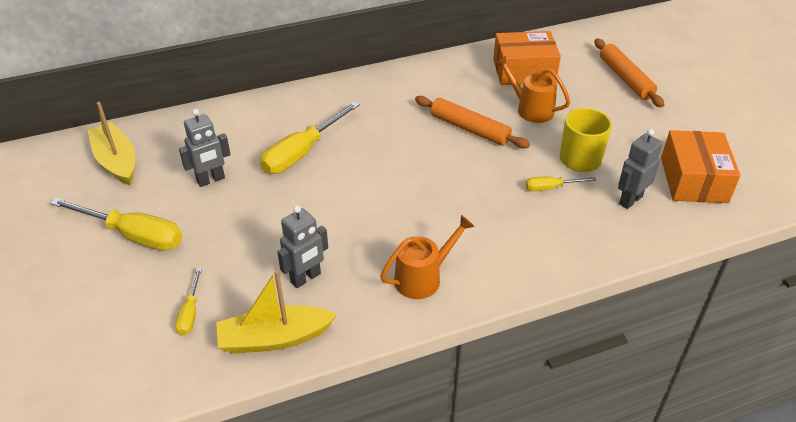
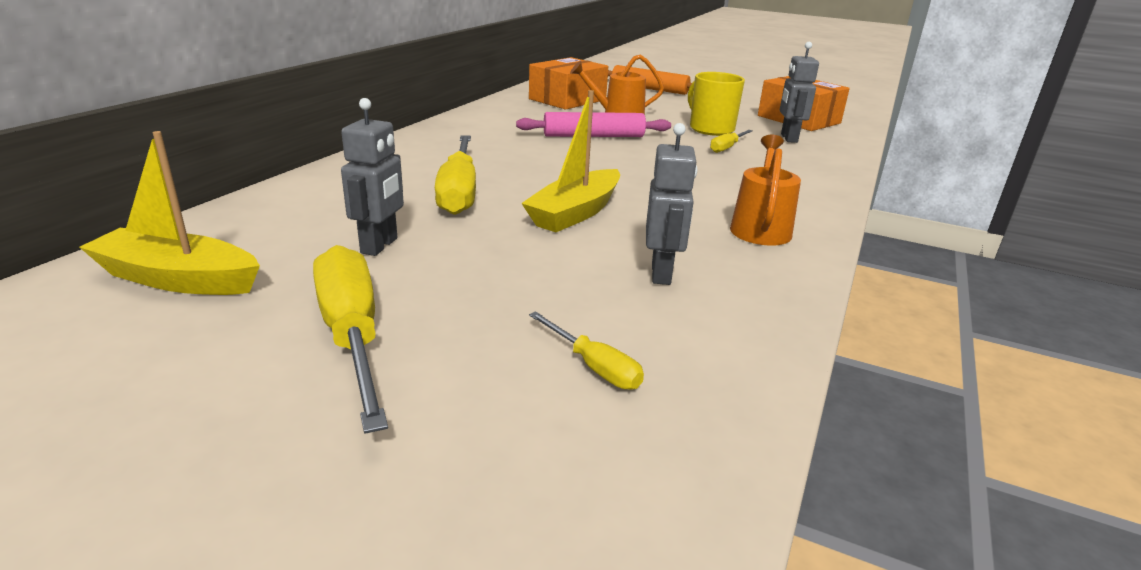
camera: 45 degrees left, 15 degrees down
yellow screwdriver [50,198,182,251] -> yellow screwdriver turned 90 degrees counterclockwise [313,245,388,434]
yellow boat [216,270,337,354] -> yellow boat moved to [521,90,620,232]
orange rolling pin [415,96,530,149] -> pink rolling pin [516,112,671,137]

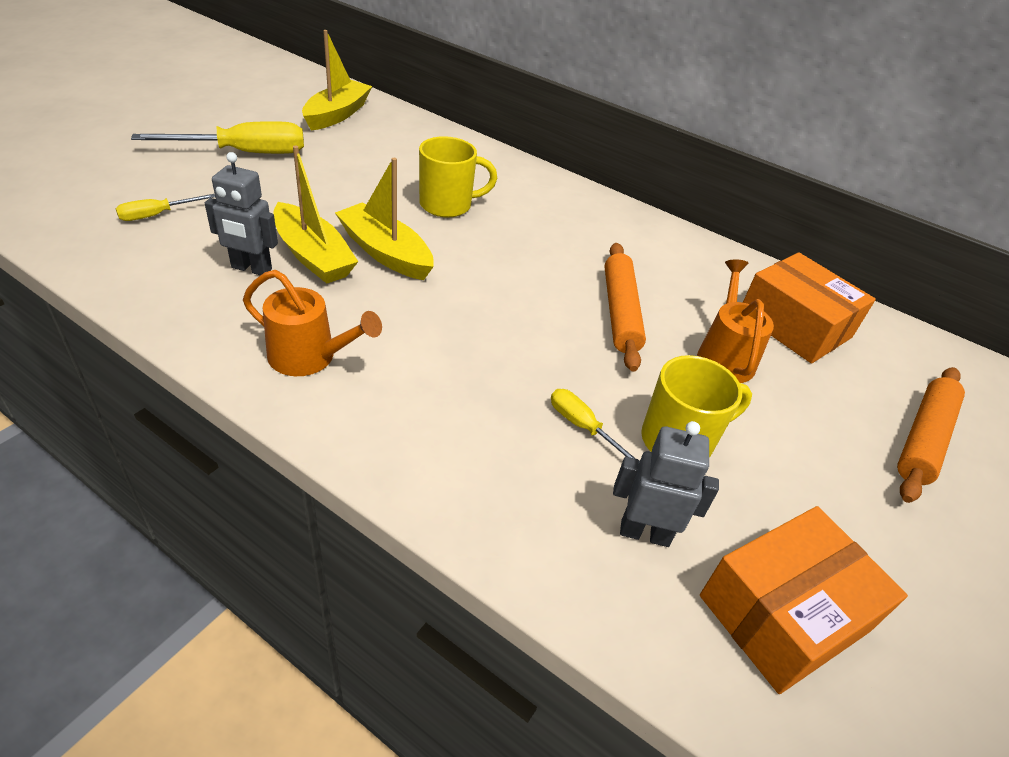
camera: 95 degrees right, 15 degrees up
grey robot [341,98,404,256] -> none
yellow screwdriver [435,135,476,215] -> yellow mug [419,136,497,218]
pink rolling pin [516,112,671,137] -> orange rolling pin [605,243,646,372]
none -> yellow boat [274,145,359,284]

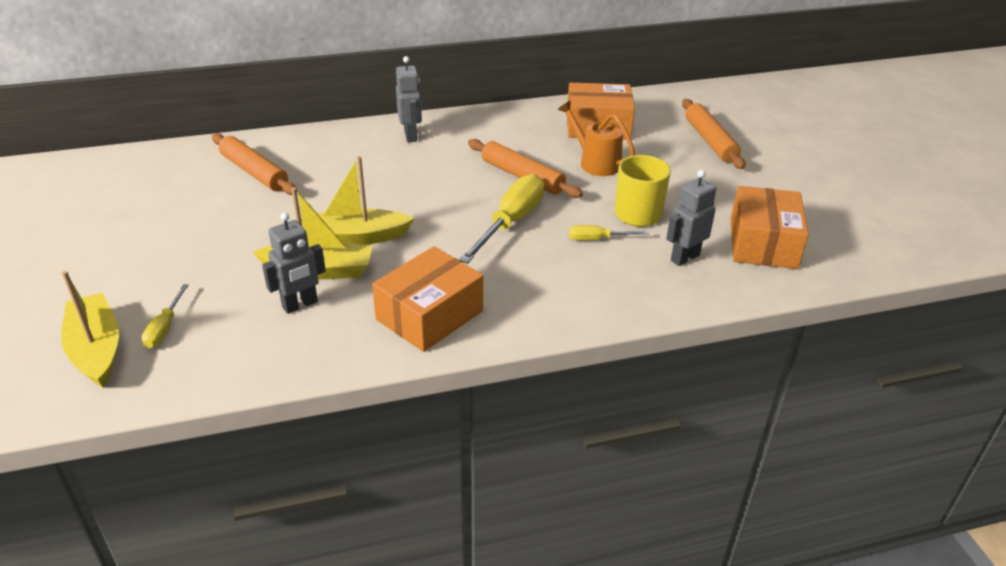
camera: 45 degrees left, 5 degrees down
yellow screwdriver [131,121,304,154] -> yellow screwdriver moved to [459,174,544,264]
orange watering can [243,270,382,376] -> orange box [372,246,483,352]
yellow boat [302,30,372,131] -> yellow boat moved to [61,271,119,388]
yellow mug [419,136,497,218] -> none
none -> orange rolling pin [212,133,297,195]
none -> grey robot [396,56,422,142]

